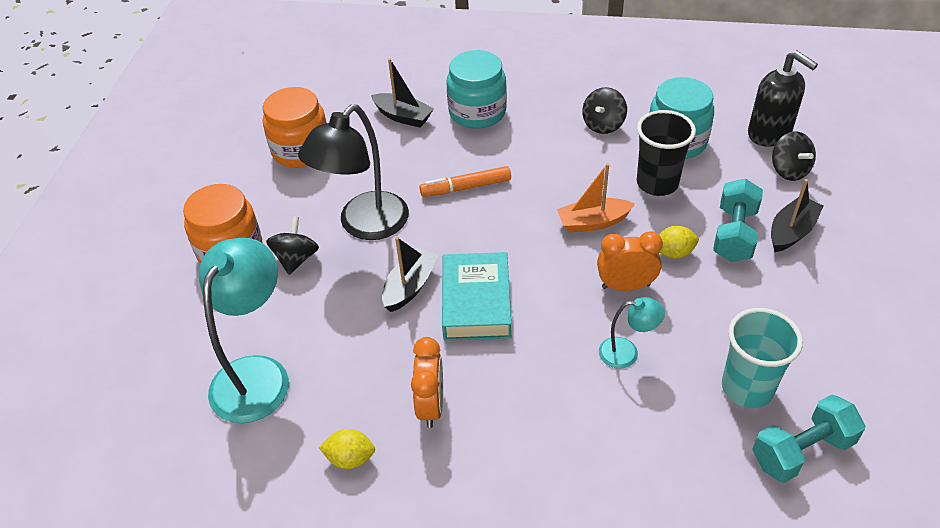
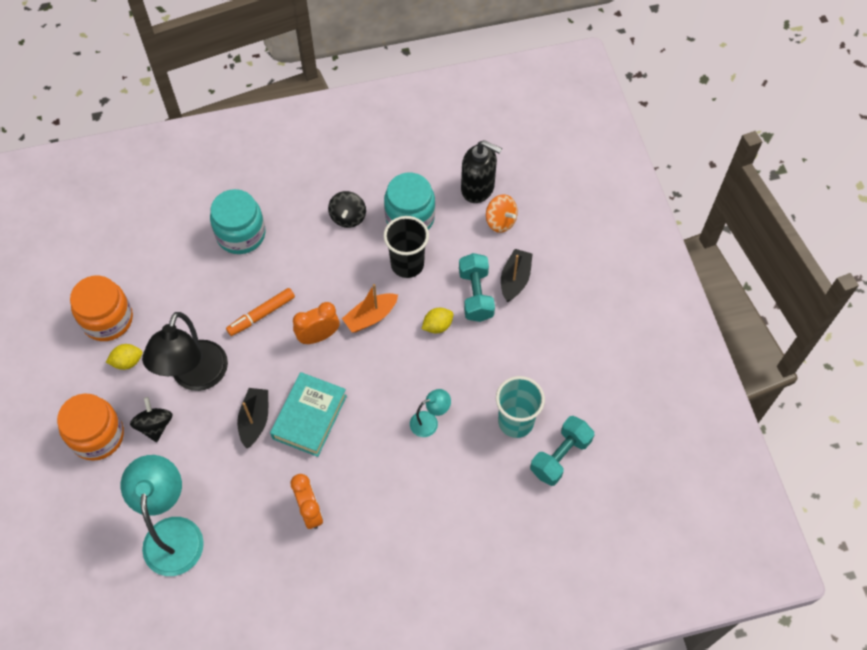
camera: 25 degrees left, 15 degrees up
yellow lemon [319,429,375,469] -> yellow lemon moved to [106,344,142,370]
black boat [371,58,434,127] -> none
turquoise book [442,252,511,340] -> turquoise book turned 45 degrees clockwise [270,372,347,457]
orange clock [597,231,663,291] -> orange clock moved to [293,302,340,344]
black spinning top [772,131,816,181] -> orange spinning top [486,194,518,233]

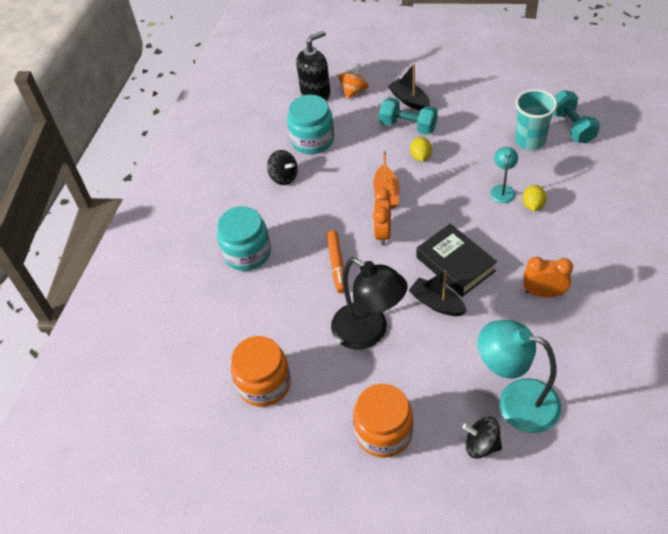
camera: 55 degrees left, 10 degrees down
yellow lemon [106,344,142,370] -> yellow lemon moved to [523,185,547,211]
black spinning top [130,397,172,442] -> black spinning top moved to [462,416,502,459]
turquoise book [270,372,347,457] -> black book [416,224,497,297]
black cup [383,216,429,278] -> none
orange spinning top [486,194,518,233] -> orange spinning top turned 45 degrees counterclockwise [338,63,369,99]

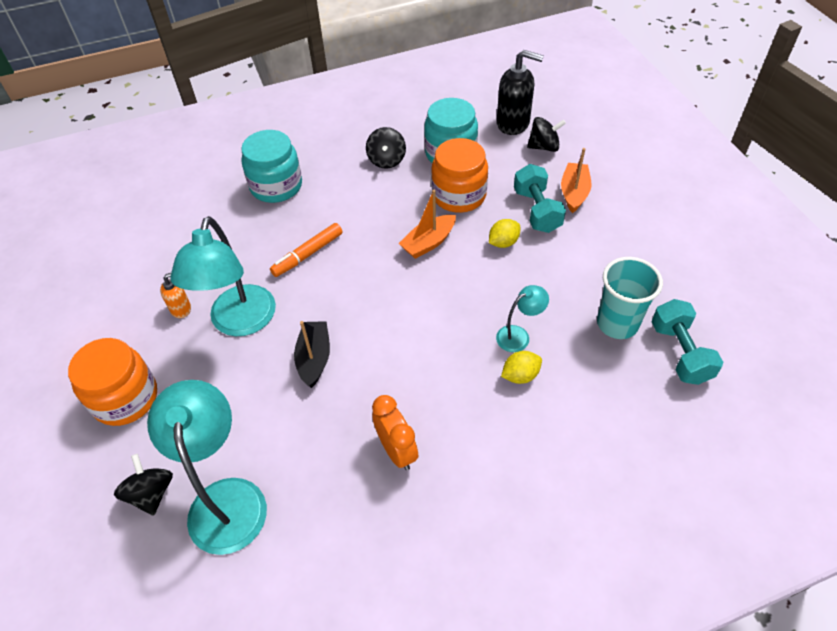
camera: 50 degrees right, 0 degrees up
orange jar [231,336,291,407] -> orange jar moved to [431,138,488,213]
black lamp [331,257,408,350] -> turquoise lamp [170,216,276,336]
orange spinning top [338,63,369,99] -> black spinning top [527,117,566,152]
orange clock [373,188,391,246] -> none
black boat [388,64,430,111] -> orange boat [561,148,591,213]
black book [416,224,497,297] -> none
turquoise dumbbell [553,90,600,143] -> turquoise dumbbell turned 45 degrees counterclockwise [652,299,723,385]
none -> orange soap dispenser [160,273,191,318]

